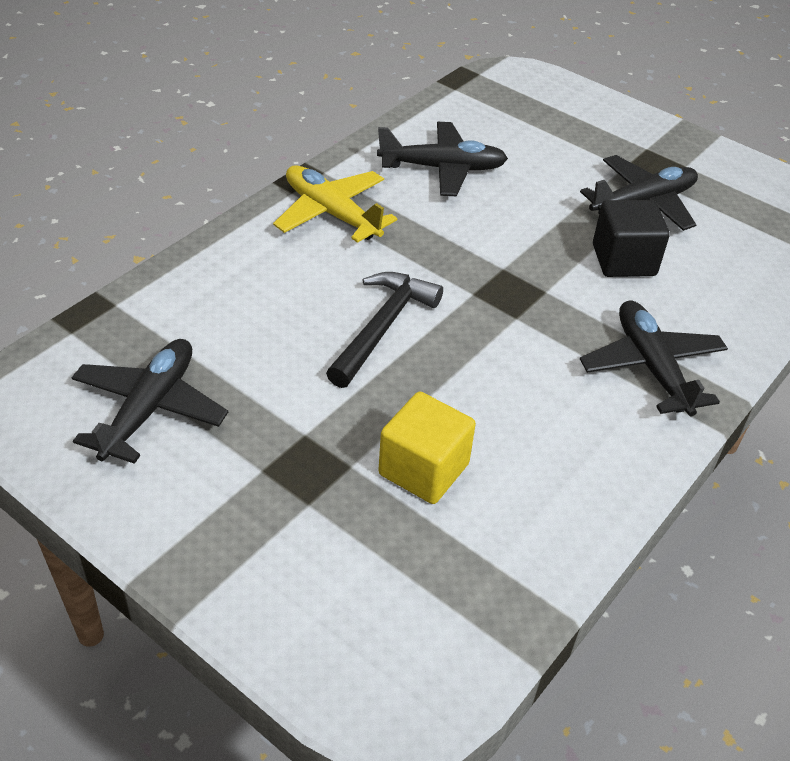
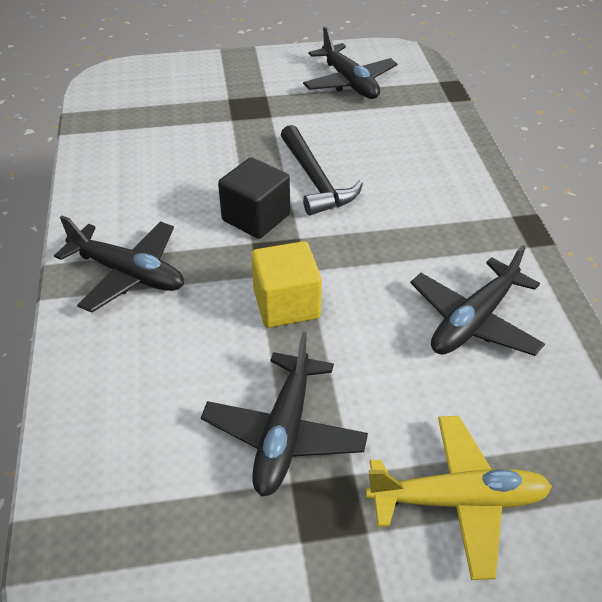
camera: 135 degrees right, 0 degrees up
yellow plane [273,165,397,243] -> yellow plane moved to [366,416,552,580]
yellow cube [379,392,476,504] -> yellow cube moved to [251,241,322,328]
black cube [593,200,670,277] -> black cube moved to [218,158,290,239]

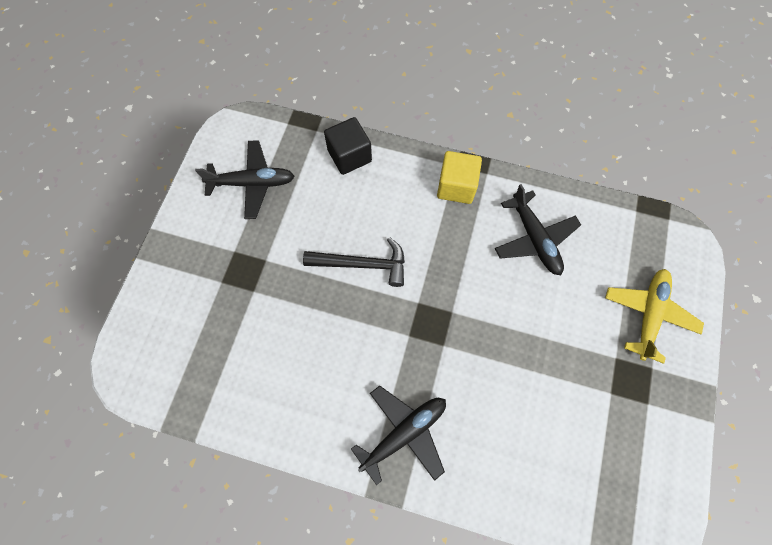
camera: 65 degrees left, 25 degrees up
black plane [201,332,368,496] -> none
black cube [218,158,290,239] -> black cube moved to [324,117,372,175]
yellow cube [251,241,322,328] -> yellow cube moved to [437,151,482,204]

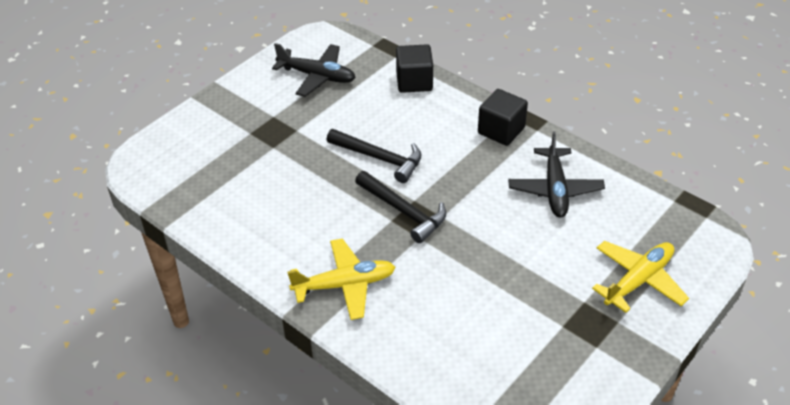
camera: 25 degrees right, 25 degrees down
black plane [351,386,446,485] -> yellow plane [287,238,395,320]
yellow cube [437,151,482,204] -> black cube [478,89,528,146]
none -> black hammer [355,171,446,243]

